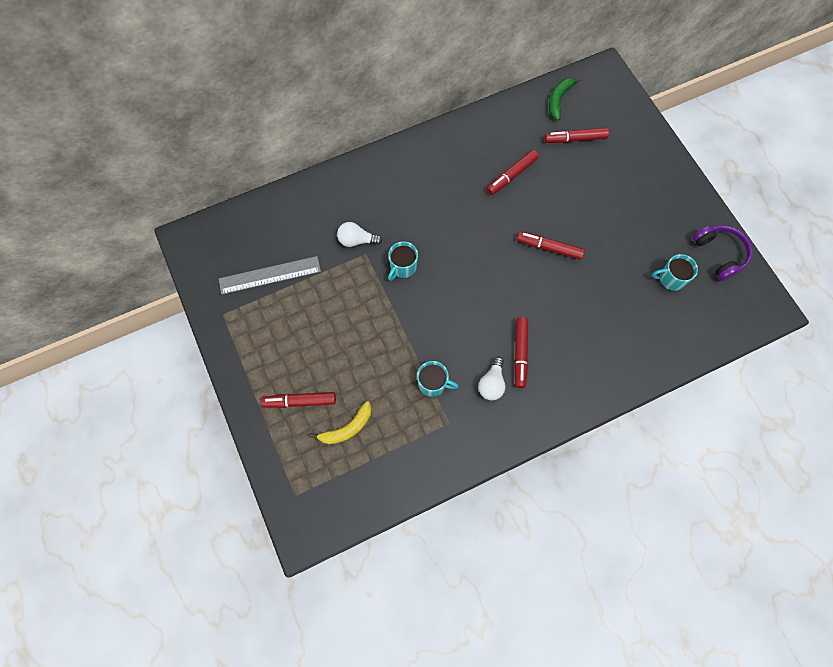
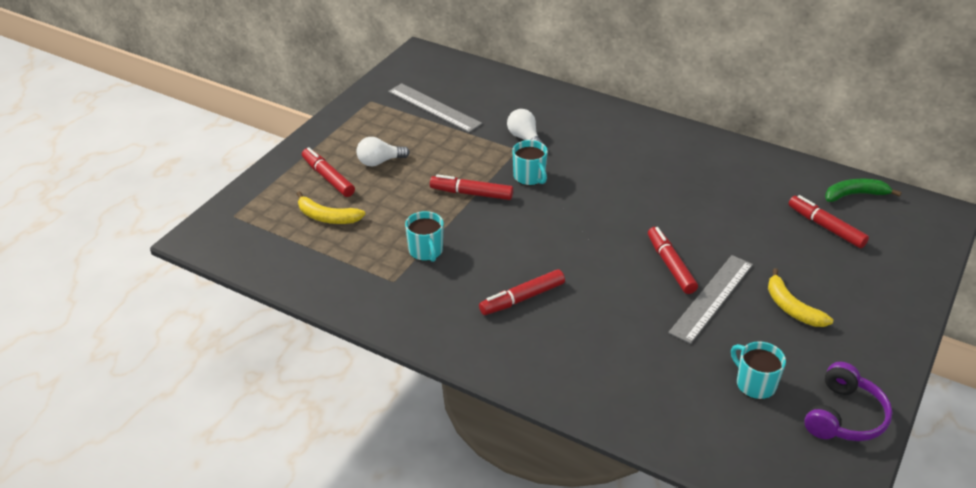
camera: 55 degrees right, 30 degrees down
turquoise mug [388,241,418,281] -> turquoise mug turned 120 degrees counterclockwise [512,140,548,186]
white light bulb [478,357,505,401] -> white light bulb moved to [356,137,410,166]
red marker [487,150,539,195] -> red marker moved to [430,174,513,200]
none -> grey ruler [668,255,753,344]
none -> yellow banana [768,268,833,327]

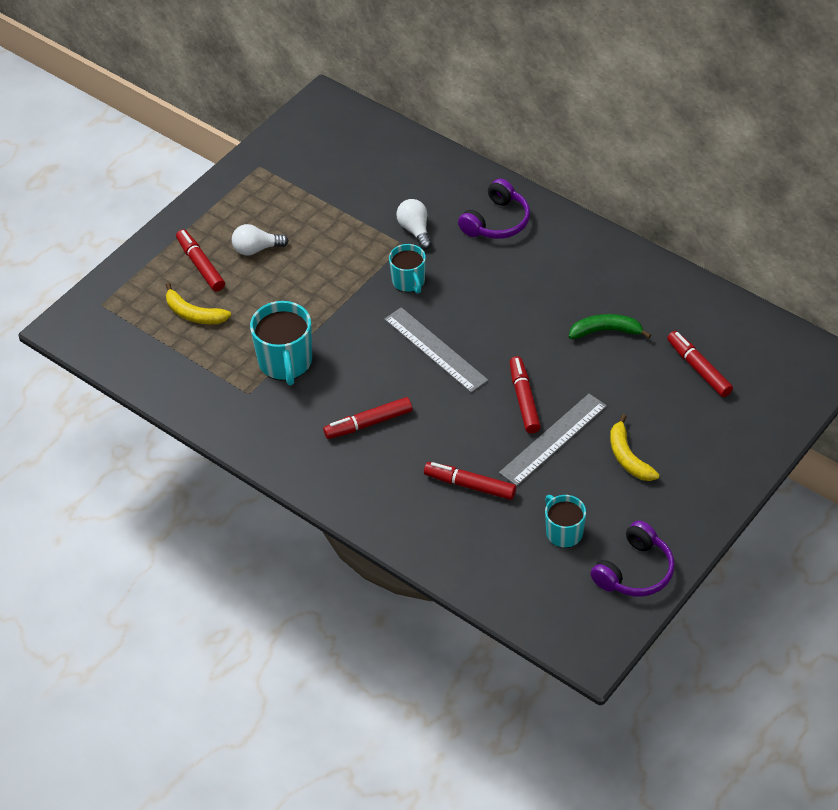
camera: 10 degrees right, 10 degrees up
grey ruler [388,83,482,132] -> grey ruler moved to [384,307,488,393]
turquoise mug [405,211,444,262] -> turquoise mug [250,301,312,385], size x1.59
red marker [430,174,513,200] -> red marker moved to [424,462,516,500]
green banana [825,179,902,202] -> green banana moved to [569,314,651,339]
none -> purple headphones [458,179,530,239]

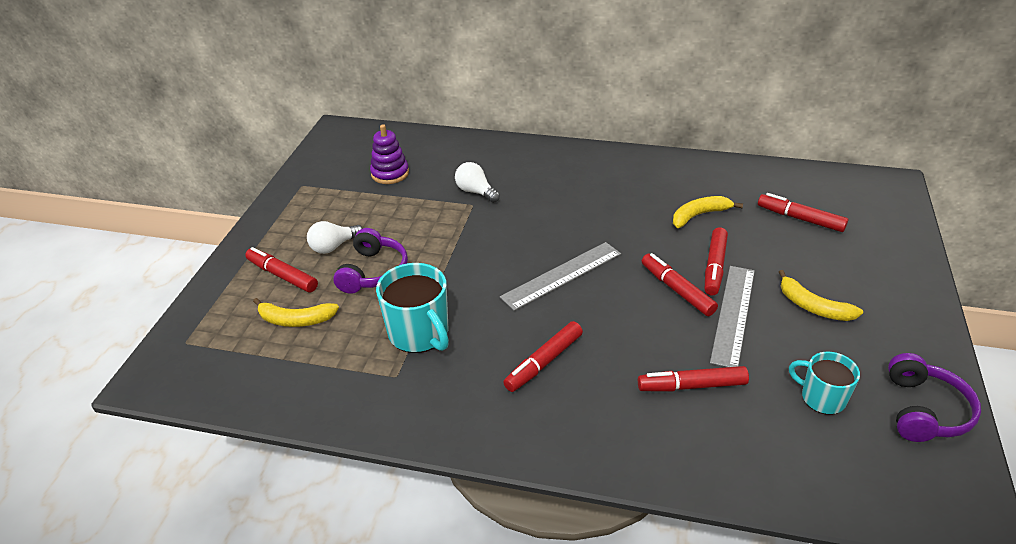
camera: 25 degrees left, 10 degrees down
grey ruler [384,307,488,393] -> grey ruler turned 60 degrees counterclockwise [500,242,621,311]
turquoise mug [389,244,426,294] -> none
purple headphones [458,179,530,239] -> purple headphones moved to [333,228,408,294]
green banana [569,314,651,339] -> yellow banana [673,196,743,228]
none -> purple stacking toy [370,124,409,184]
none -> red marker [705,227,728,296]

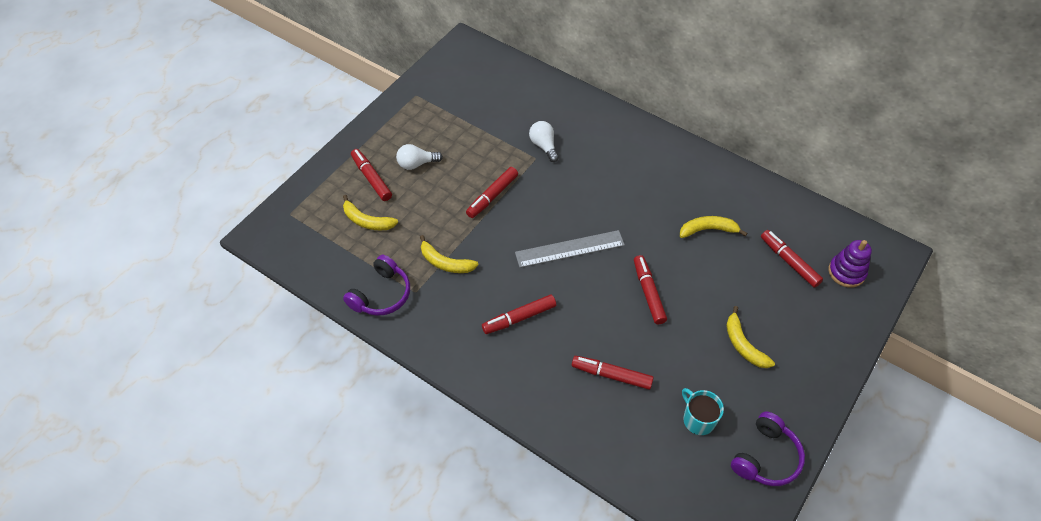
camera: 20 degrees right, 15 degrees up
purple headphones [333,228,408,294] -> purple headphones moved to [343,255,410,316]
purple stacking toy [370,124,409,184] -> purple stacking toy moved to [828,240,872,288]
turquoise mug [376,263,449,353] -> yellow banana [420,235,479,273]
red marker [705,227,728,296] -> red marker moved to [466,167,518,218]
grey ruler [710,266,755,367] -> none

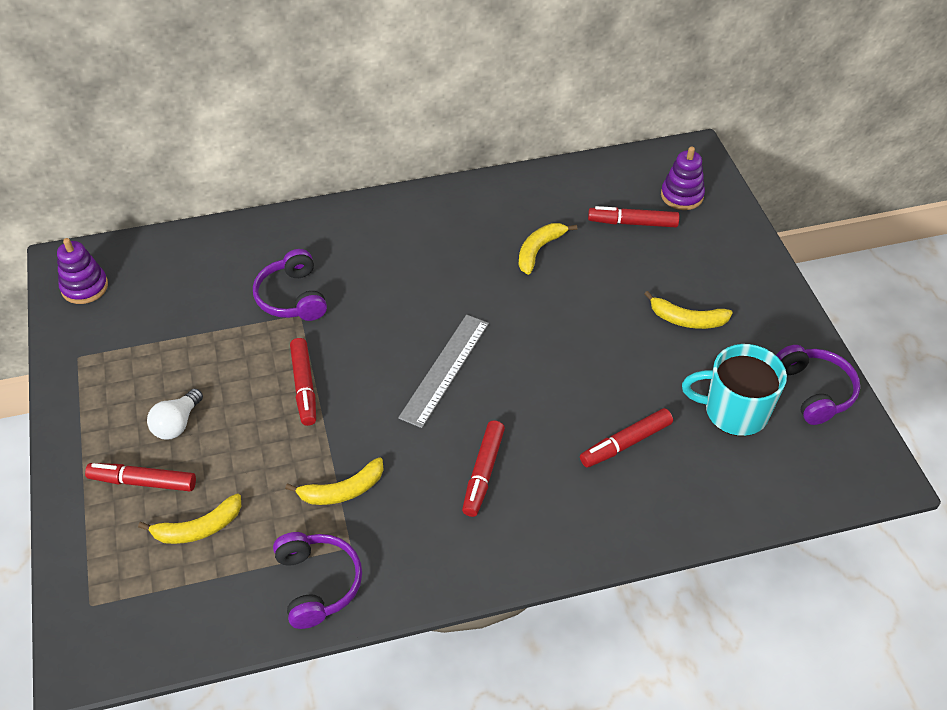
camera: 50 degrees left, 5 degrees down
white light bulb [529,121,559,162] -> purple headphones [253,249,327,321]
red marker [634,255,667,324] -> none
turquoise mug [682,388,724,435] -> turquoise mug [682,344,787,436], size x1.59
none -> purple stacking toy [57,238,108,304]

